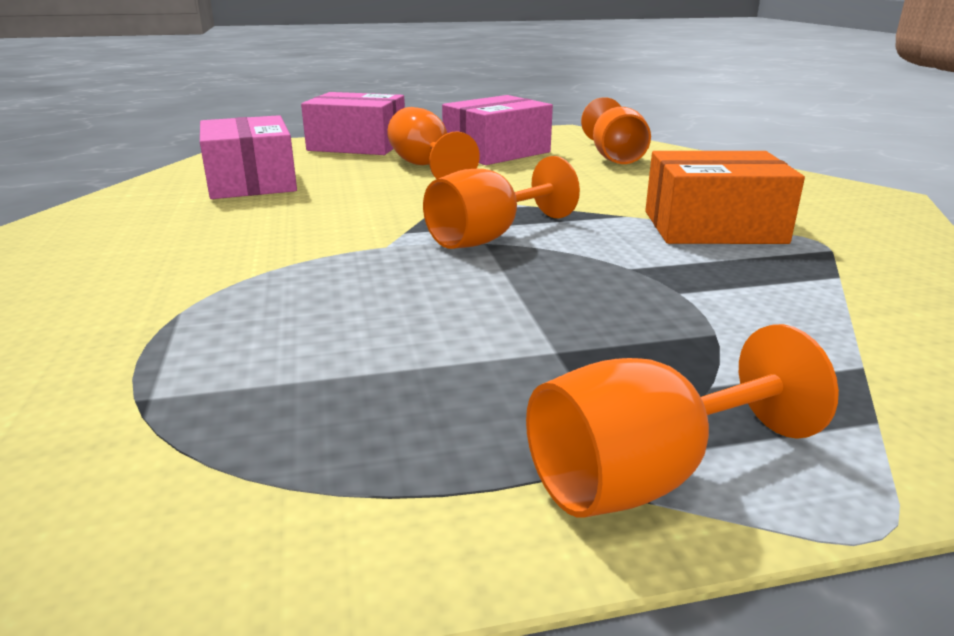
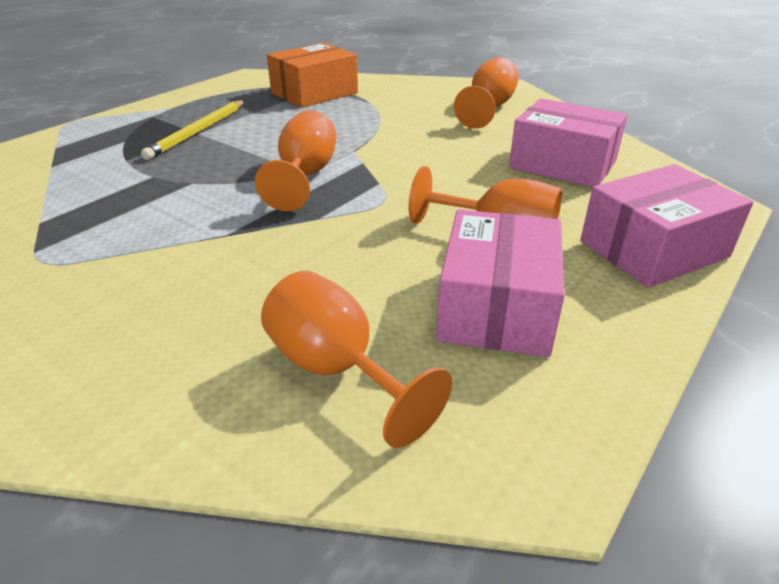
camera: 140 degrees right, 10 degrees up
orange goblet [526,324,839,518] -> orange goblet moved to [454,57,519,129]
orange box [645,151,805,244] -> orange box moved to [267,43,358,108]
none -> yellow pencil [141,100,245,160]

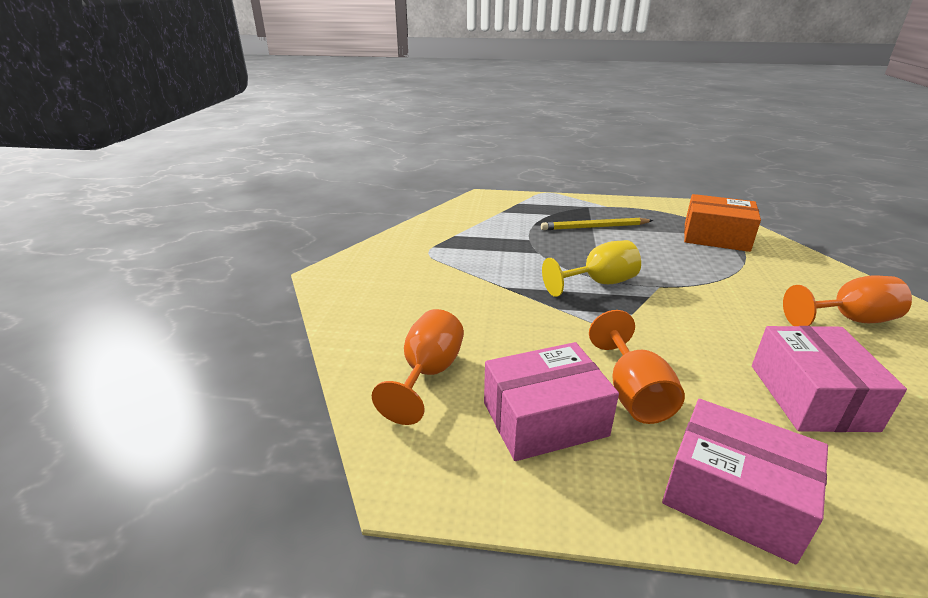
camera: 60 degrees right, 5 degrees down
orange goblet [255,110,336,211] -> yellow goblet [542,240,641,297]

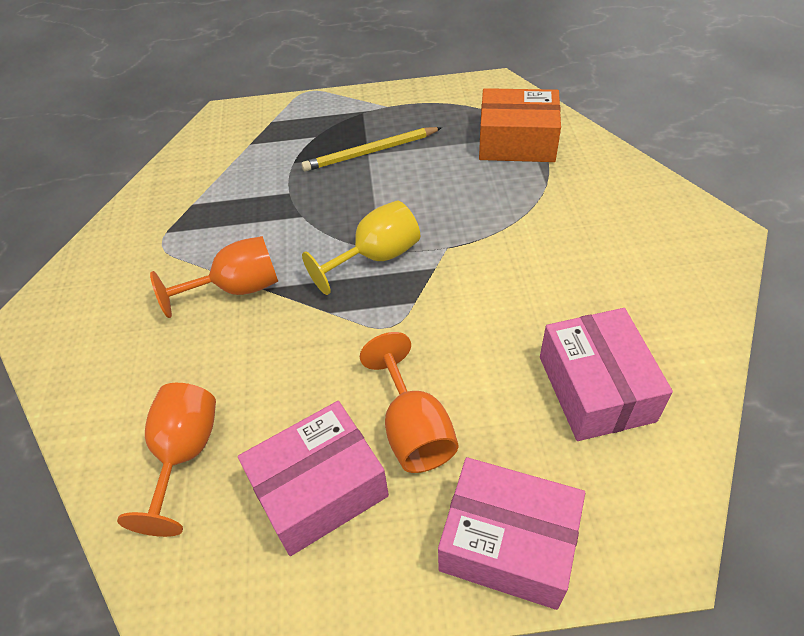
camera: 10 degrees left, 20 degrees up
orange goblet [783,275,912,326] -> orange goblet moved to [150,236,278,318]

